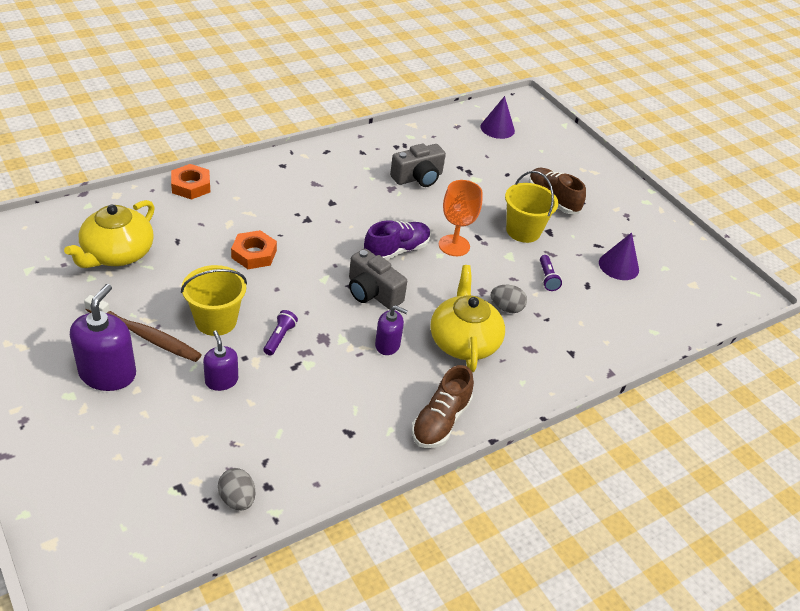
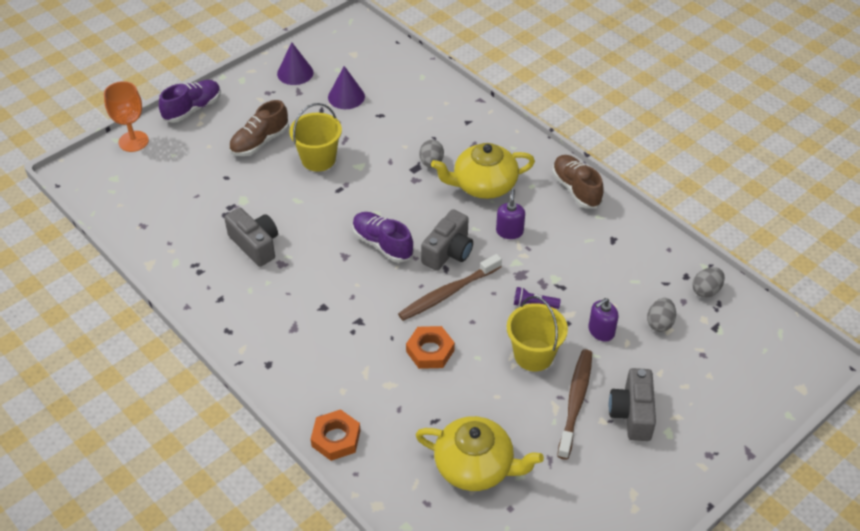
camera: 95 degrees left, 5 degrees up
purple soap dispenser [70,284,136,391] -> grey camera [609,368,656,441]
brown shoe [412,365,474,448] -> brown shoe turned 135 degrees counterclockwise [552,155,603,209]
orange goblet [439,180,483,256] -> orange goblet moved to [104,81,149,152]
purple cone [480,96,515,139] -> purple cone moved to [277,42,314,85]
purple flashlight [540,255,562,291] -> none
none -> purple shoe [159,80,221,123]
none -> brown toothbrush [398,254,502,321]
none -> grey egg [647,298,676,332]

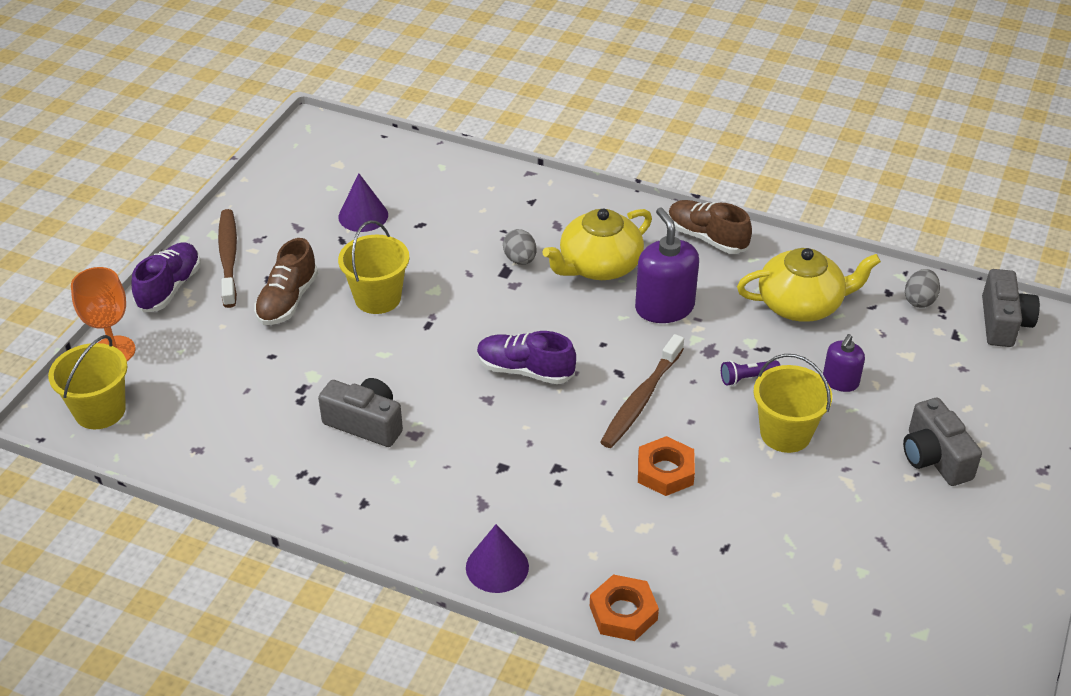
camera: 25 degrees left, 5 degrees down
purple cone [277,42,314,85] -> purple cone moved to [466,524,529,593]
yellow teapot [416,416,544,491] -> yellow teapot moved to [737,248,881,322]
grey camera [421,209,473,271] -> grey camera moved to [982,269,1040,347]
purple soap dispenser [496,189,525,239] -> purple soap dispenser [635,208,699,323], size x1.72
brown toothbrush [557,349,592,460] -> brown toothbrush moved to [218,209,237,308]
grey egg [647,298,676,332] -> none
none -> yellow bucket [48,335,127,429]

